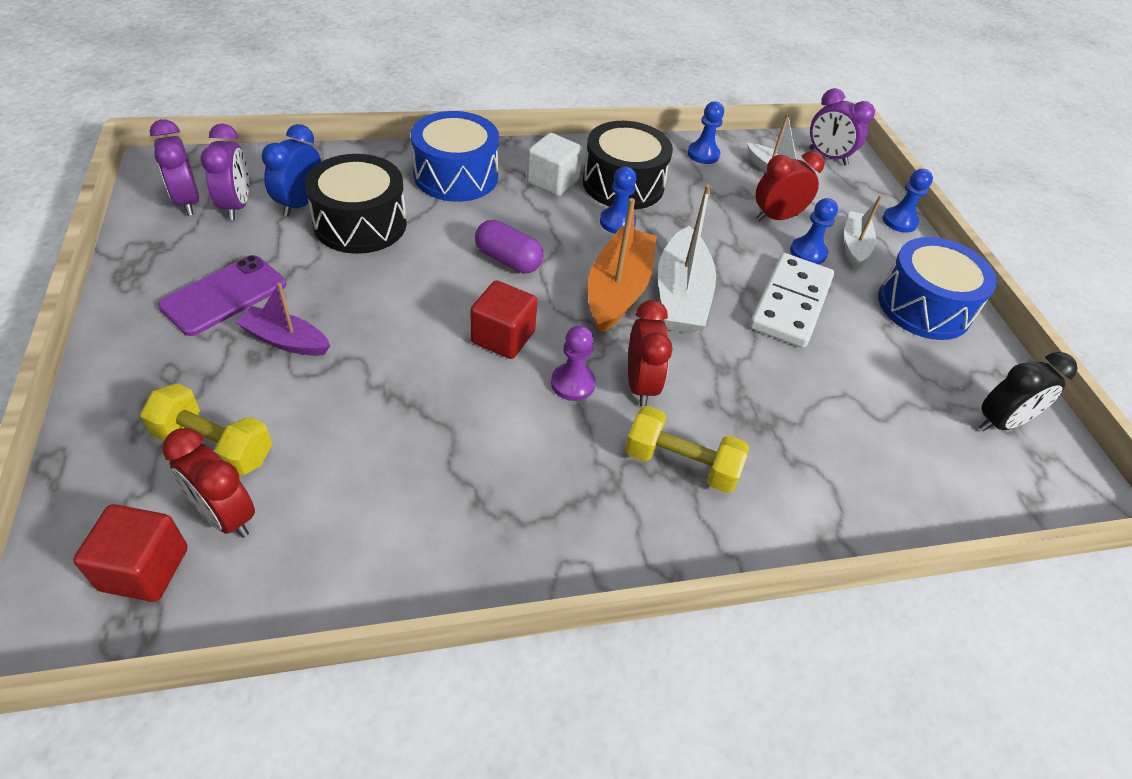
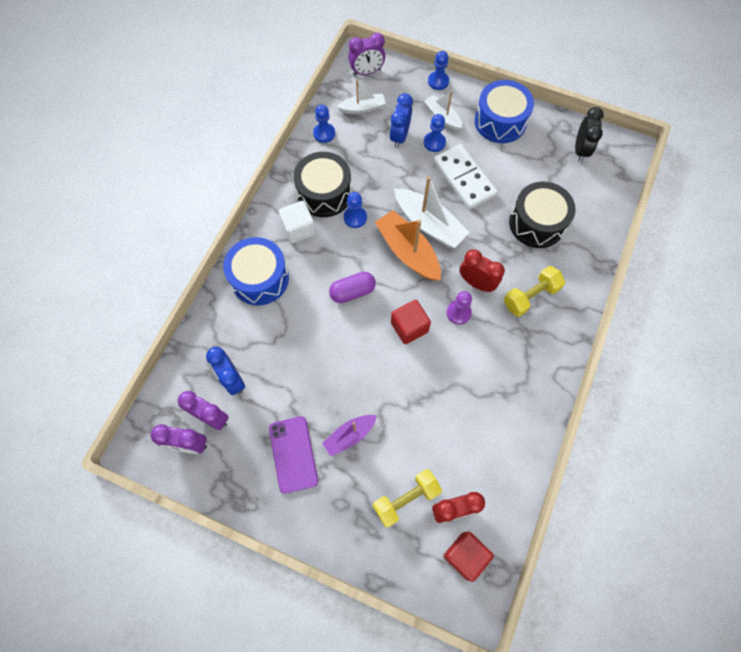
camera: 50 degrees left, 20 degrees up
black drum [305,154,407,254] -> black drum moved to [509,182,576,248]
red clock [756,151,825,221] -> blue clock [390,93,413,148]

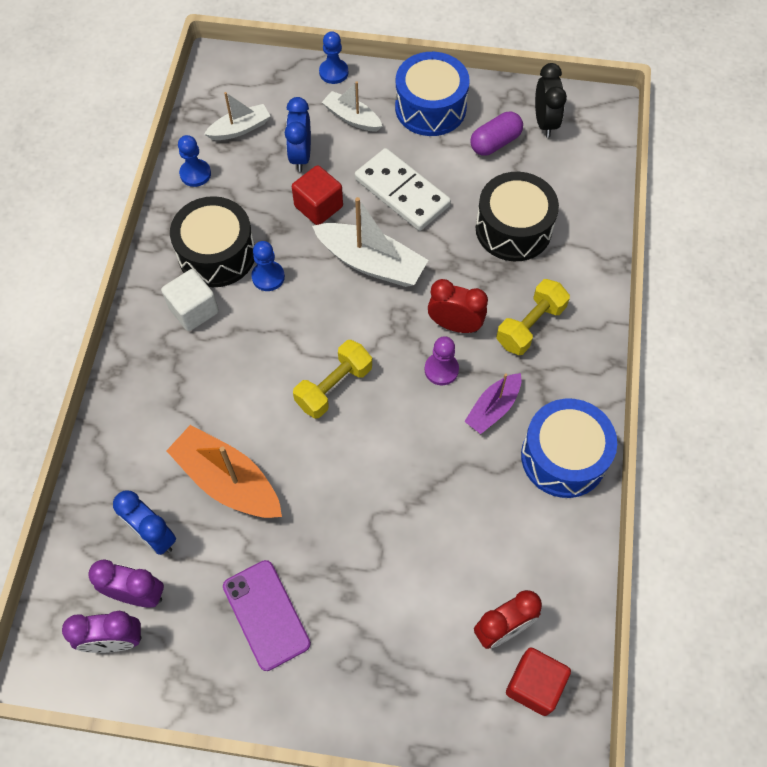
camera: 15 degrees left, 5 degrees down
blue drum [223,237,289,305] -> blue drum moved to [521,398,617,498]
purple boat [322,415,377,456] -> purple boat moved to [464,373,521,434]
purple capsule [329,272,376,303] -> purple capsule moved to [470,112,523,156]
purple clock [348,33,385,76] -> none
yellow dumbbell [373,469,442,527] -> yellow dumbbell moved to [293,340,372,419]
orange boat [375,210,441,280] -> orange boat moved to [166,425,282,518]
red cube [391,300,431,344] -> red cube moved to [292,165,343,225]
blue pawn [424,114,446,152] -> none

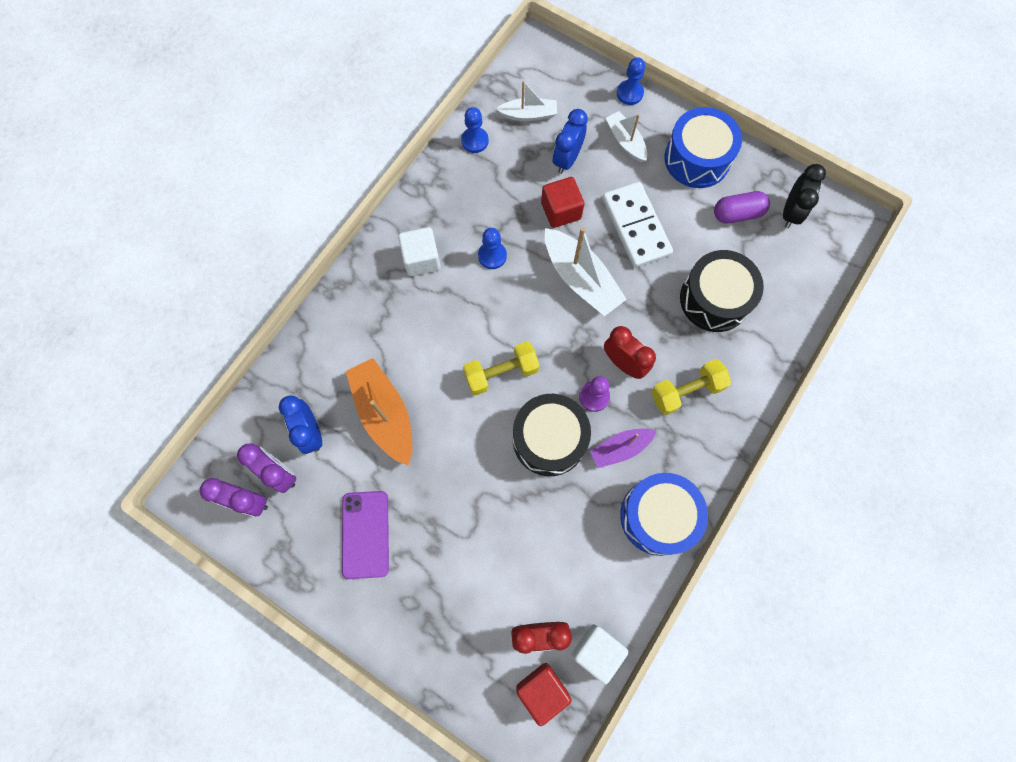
camera: 25 degrees right, 10 degrees up
black drum [170,196,255,287] -> black drum moved to [513,394,591,476]
none -> white cube [572,624,629,684]

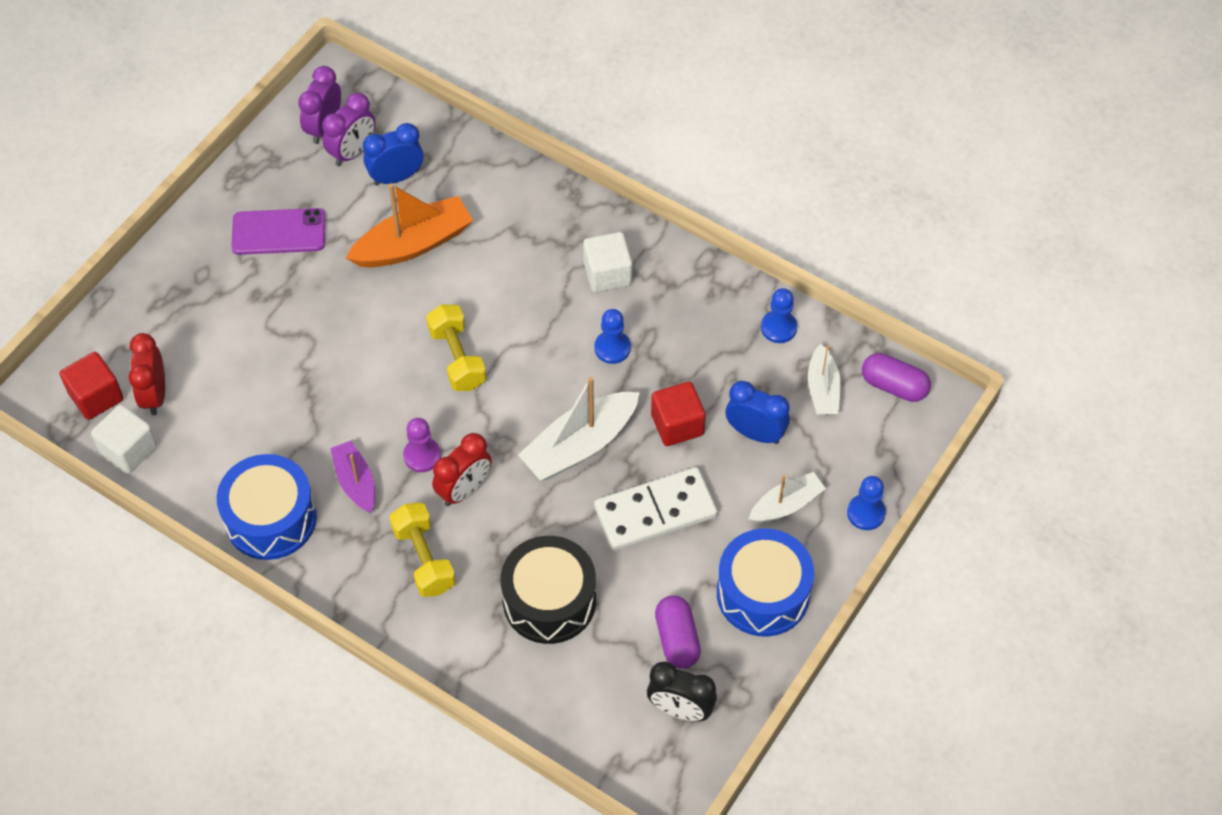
camera: 90 degrees right, 15 degrees down
black drum [513,394,591,476] -> none
none -> purple capsule [862,353,931,402]

